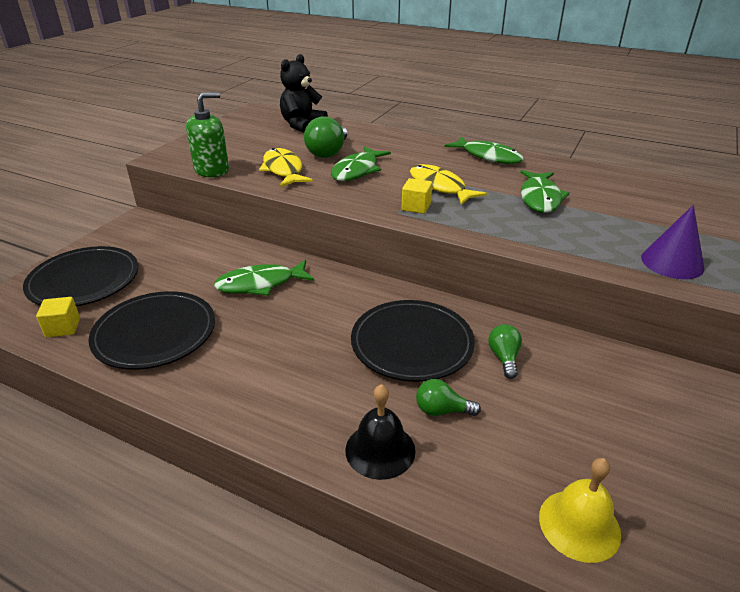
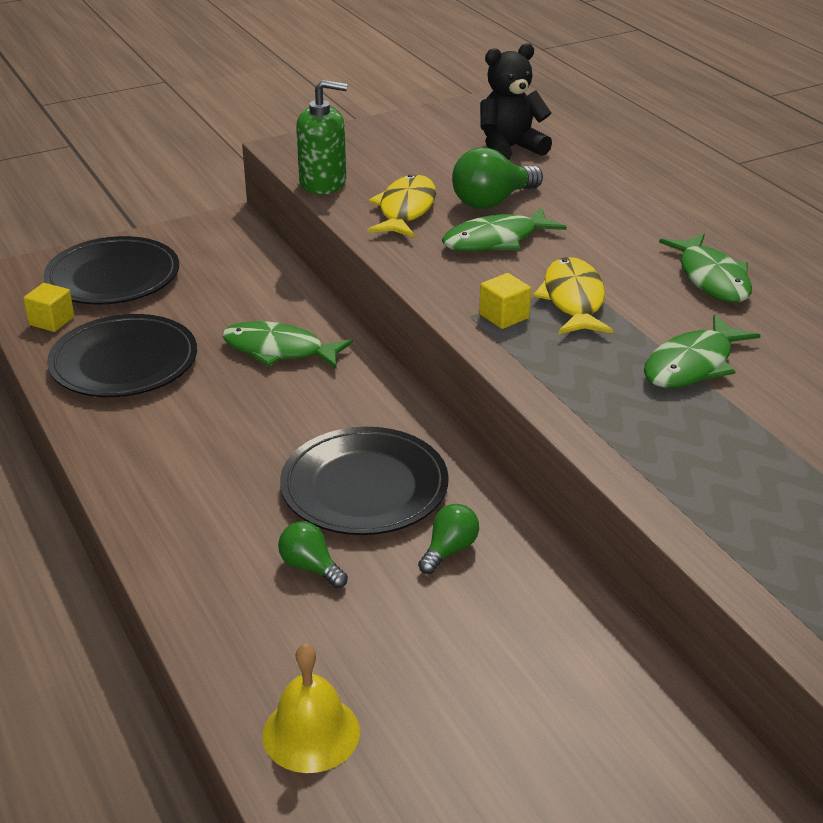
camera: 35 degrees right, 0 degrees up
black bell [345,384,416,480] -> none
purple cone [641,205,704,279] -> none

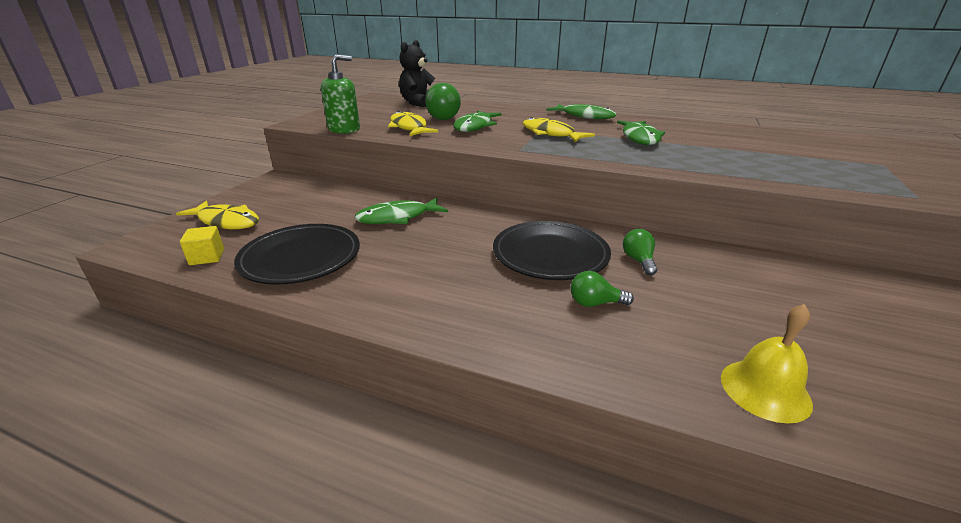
camera: 40 degrees left, 5 degrees down
black plate [44,236,179,304] -> yellow fish [176,201,259,229]
yellow cube [479,273,531,329] -> none

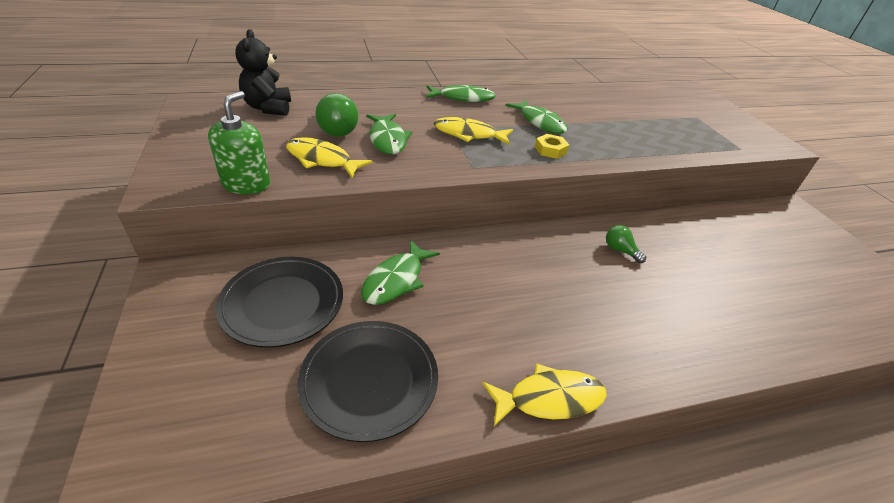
camera: 40 degrees left, 10 degrees up
yellow fish [176,201,259,229] -> yellow fish moved to [482,363,607,426]
yellow cube [180,226,224,265] -> none
black plate [493,221,611,280] -> black plate moved to [216,257,343,348]
green light bulb [571,271,634,307] -> none
yellow bell [721,304,813,424] -> none
none -> yellow nut [535,134,569,159]

